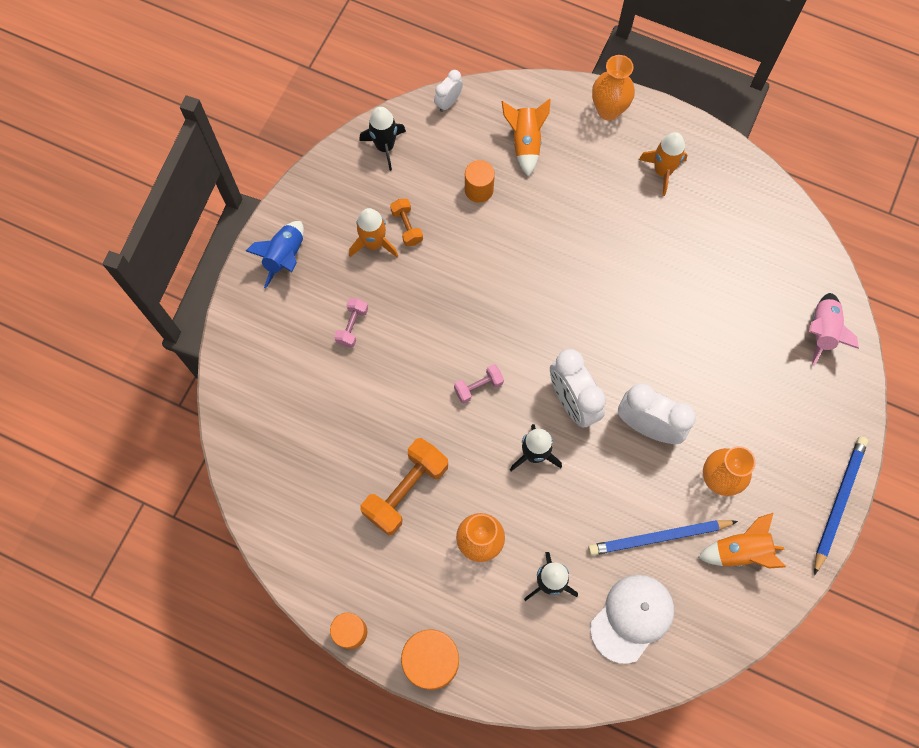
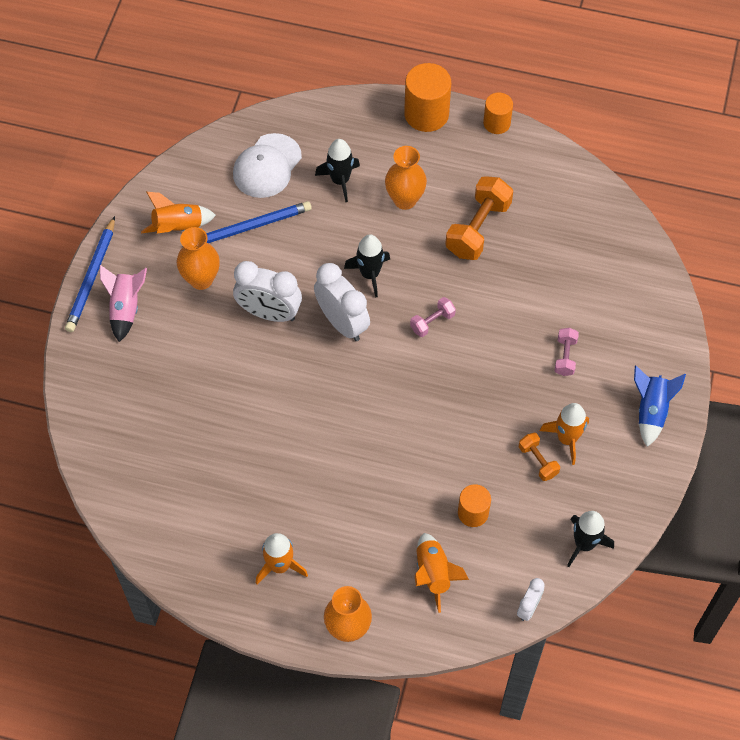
camera: 170 degrees right, 10 degrees down
pink rocket [809,293,859,366] -> pink rocket moved to [100,265,147,342]

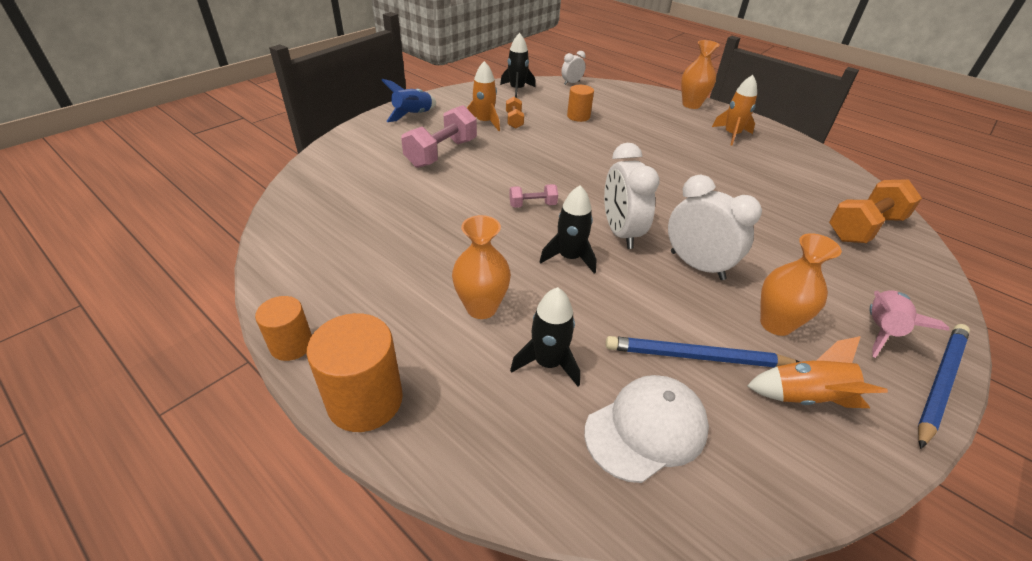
camera: 155 degrees left, 20 degrees down
orange rocket [414,533,469,613] -> none
orange dumbbell [445,176,513,260] -> orange dumbbell moved to [829,179,922,243]
pink dumbbell [555,328,579,376] -> pink dumbbell [401,105,477,168], size x1.92

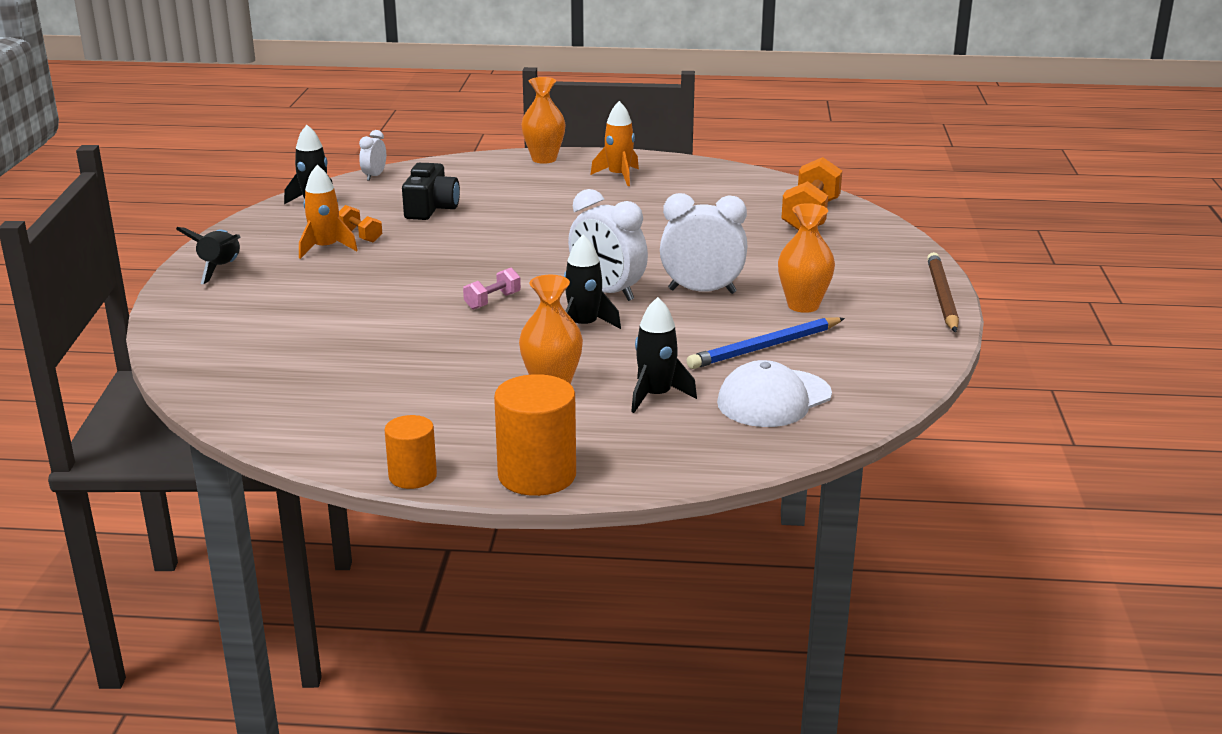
camera: 35 degrees left, 15 degrees down
blue rocket [382,79,436,122] -> black rocket [176,227,240,284]
pink dumbbell [401,105,477,168] -> none
orange cylinder [567,85,594,122] -> black camera [402,163,460,220]
white cap [584,375,709,483] -> white cap turned 150 degrees counterclockwise [717,360,832,427]
orange rocket [747,336,888,408] -> none
pink rocket [870,290,949,358] -> none
blue pencil [918,324,970,449] -> brown pencil [927,252,959,332]

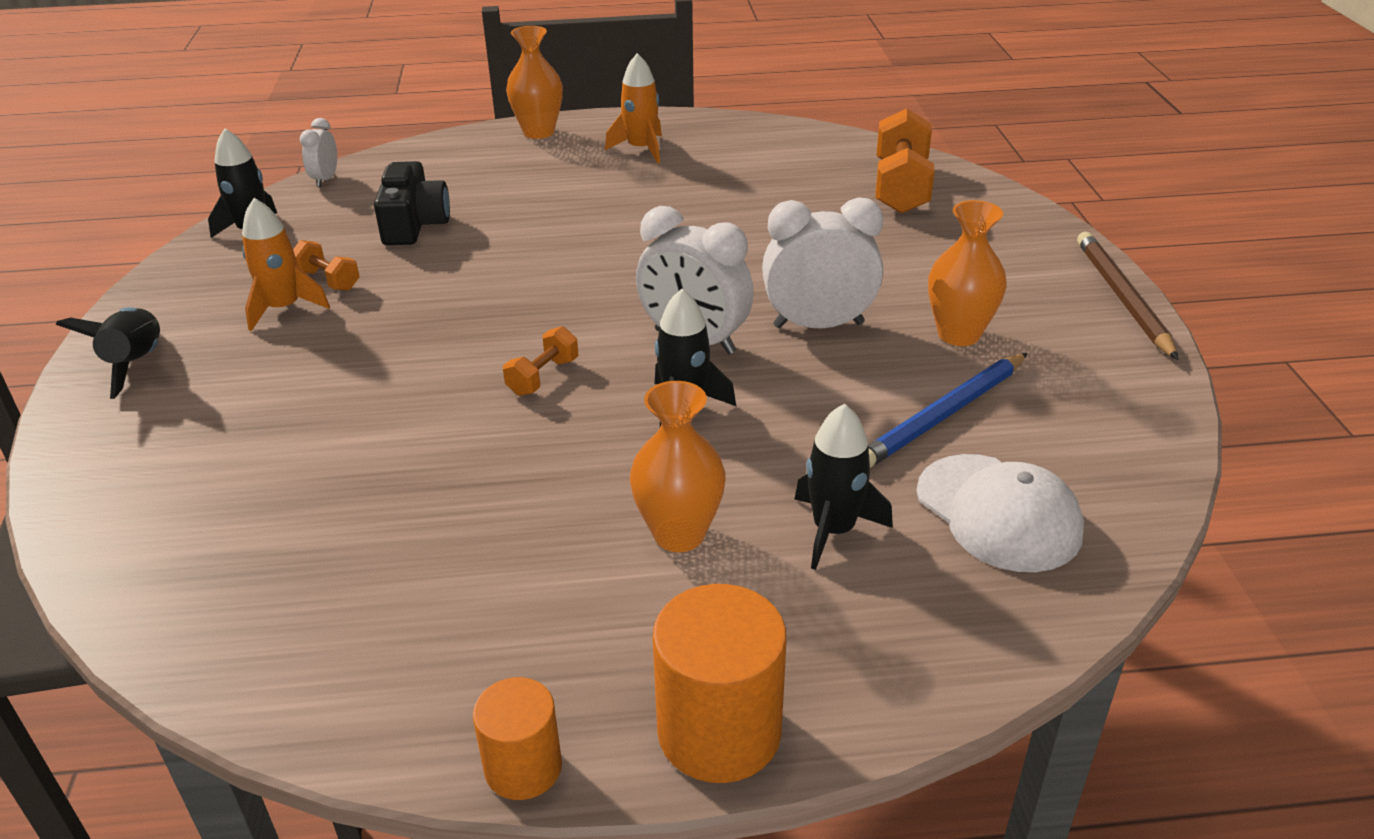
camera: 10 degrees left, 10 degrees up
pink dumbbell [463,268,521,310] -> orange dumbbell [503,326,578,396]
white cap [717,360,832,427] -> white cap turned 75 degrees counterclockwise [917,454,1084,572]

